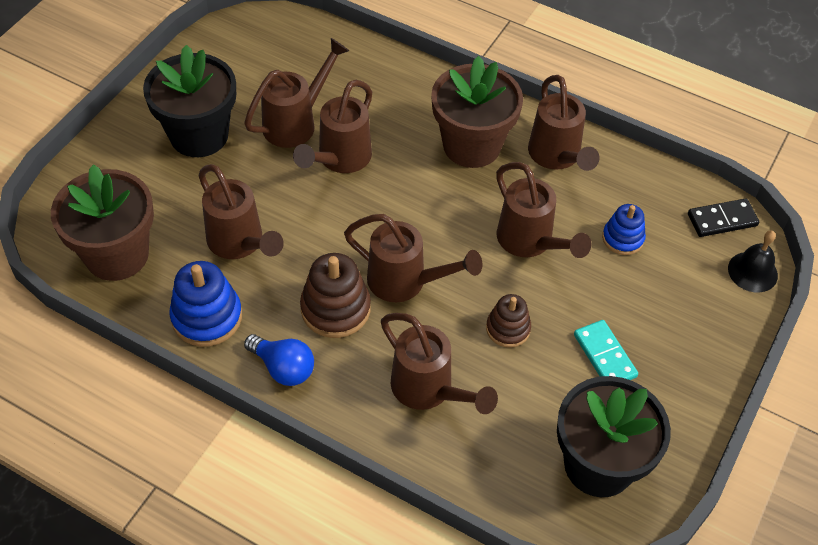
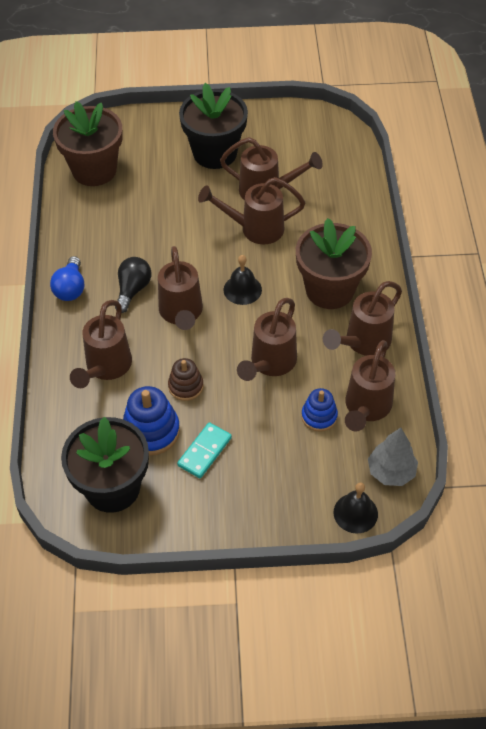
camera: 60 degrees right, 0 degrees up
blue stacking toy [169,261,242,347] -> blue stacking toy moved to [123,386,180,456]
brown watering can [198,164,284,259] -> brown watering can moved to [345,340,395,431]
brown stacking toy [300,253,371,338] -> black light bulb [115,257,151,313]
black domino [688,198,759,237] -> grey tree [368,428,418,486]
none -> black bell [224,255,262,305]

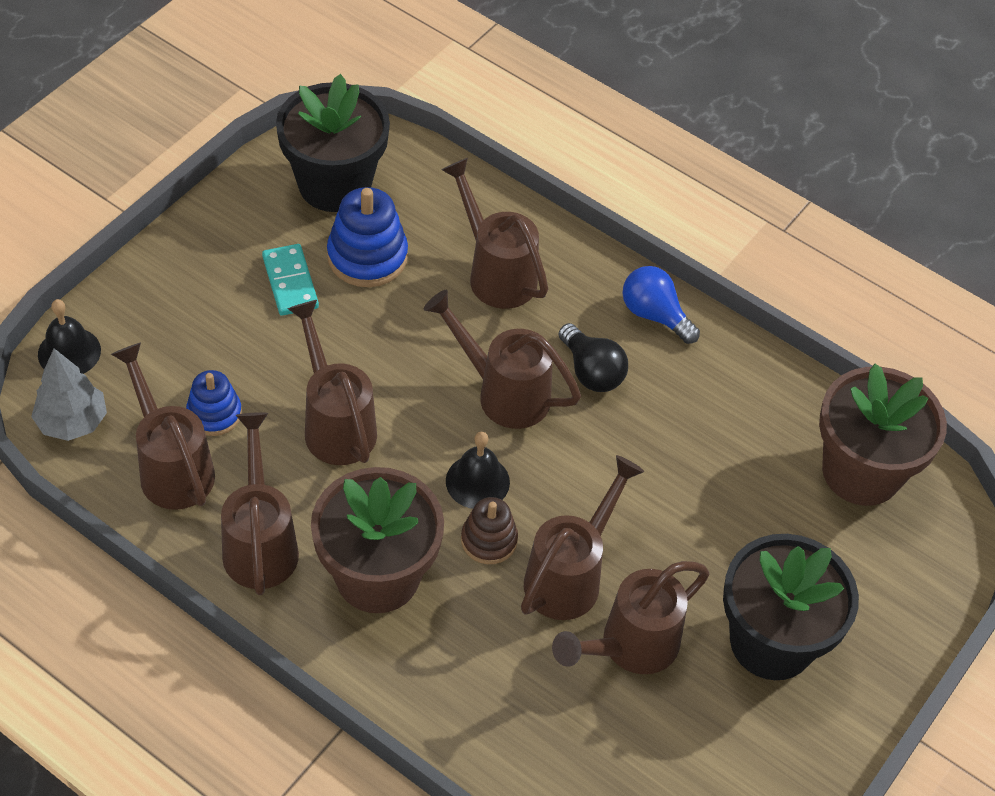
camera: 125 degrees right, 0 degrees up
brown stacking toy [168,358,204,401] -> brown stacking toy moved to [461,497,518,564]

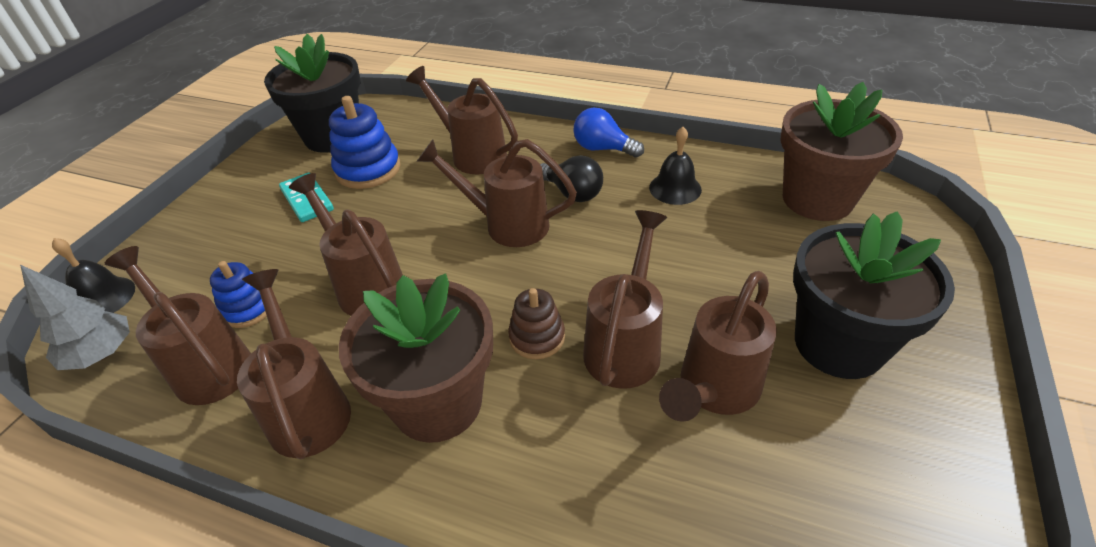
camera: 10 degrees left, 10 degrees down
black bell [446,432,510,509] -> black bell moved to [649,127,702,205]

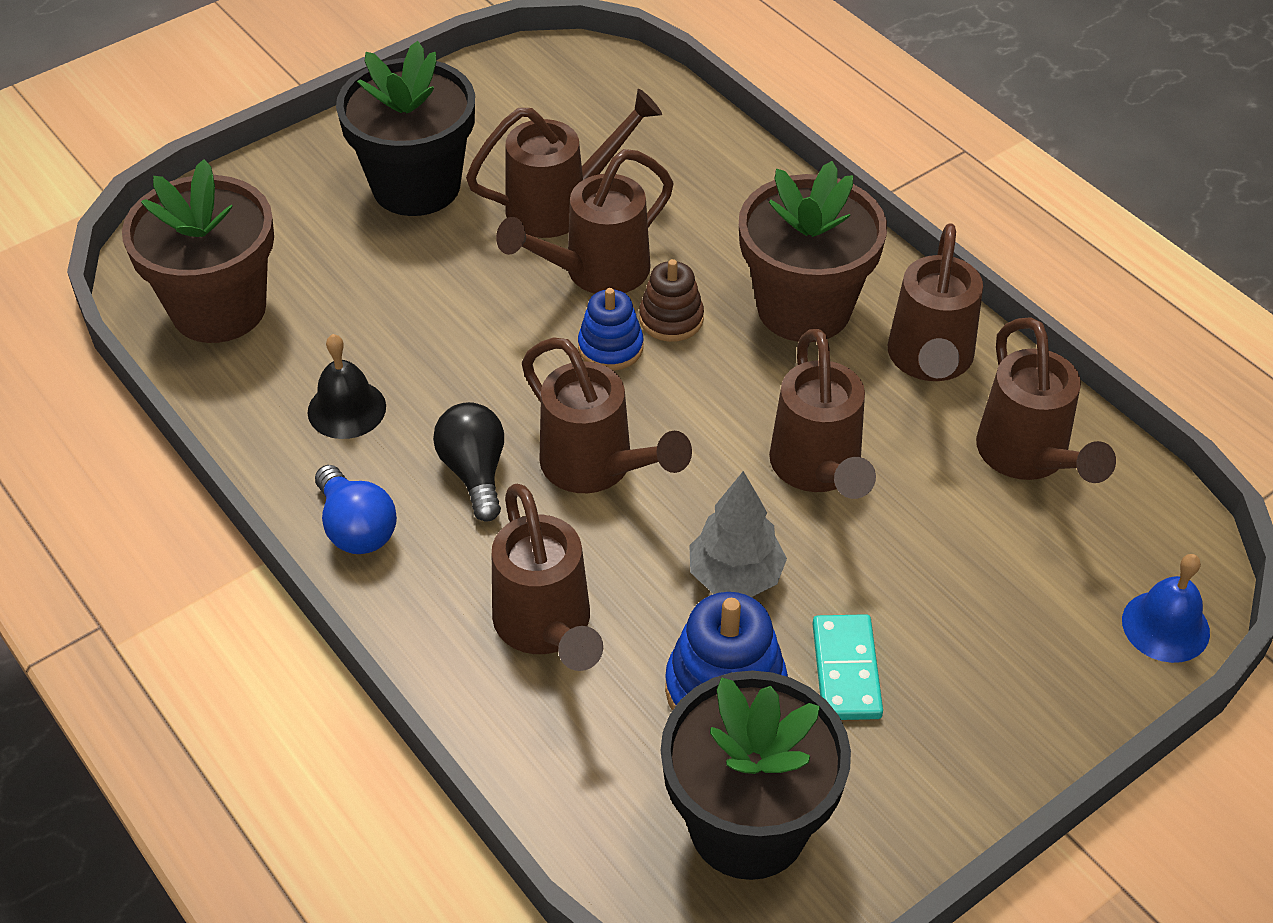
camera: 150 degrees left, 5 degrees up
grey tree [20,265,130,370] -> grey tree moved to [689,471,787,597]
black bell [52,238,135,313] -> blue bell [1122,554,1210,663]
blue stacking toy [210,261,267,328] -> blue stacking toy moved to [578,288,643,371]

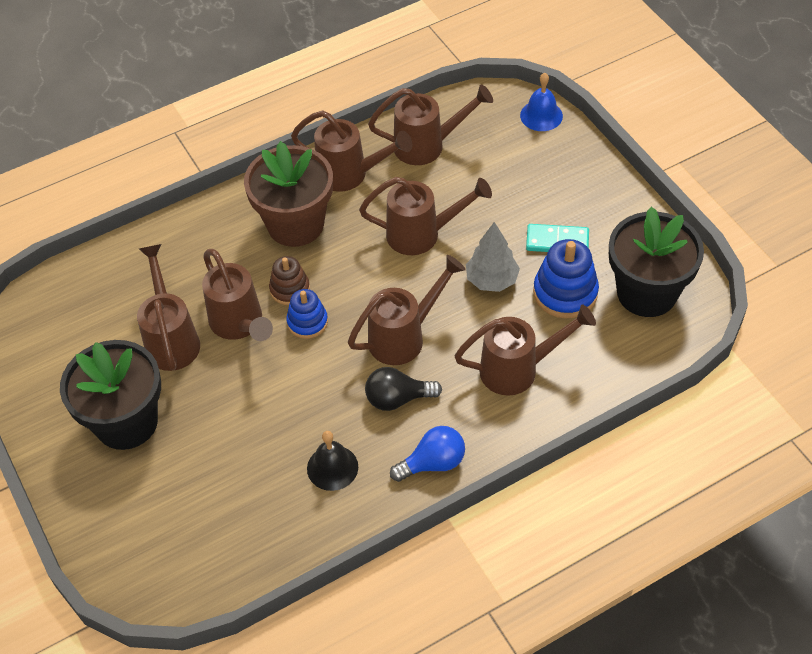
camera: 80 degrees left, 5 degrees up
brown flower pot [122,159,274,343] -> none

